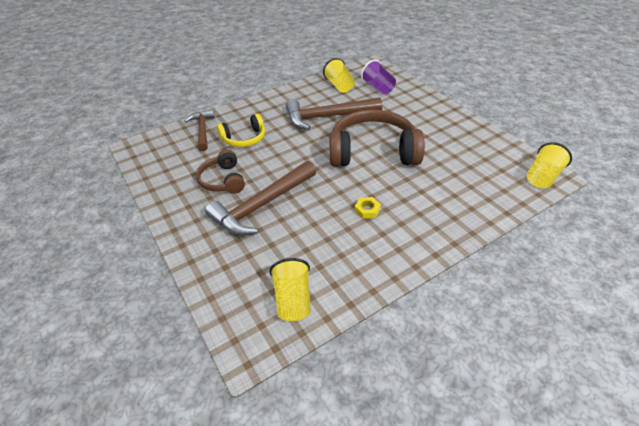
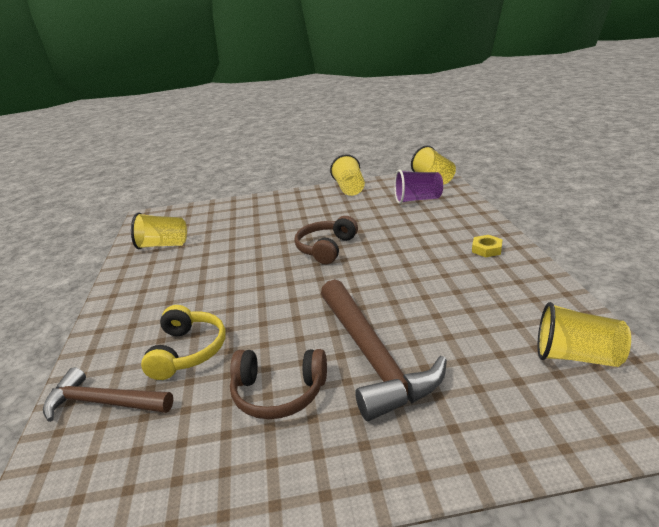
camera: 65 degrees left, 15 degrees down
brown hammer [286,97,382,130] -> none
brown headphones [329,109,425,167] -> brown headphones [294,216,358,264], size x0.54
yellow nut [355,197,381,219] -> yellow nut moved to [472,235,503,257]
purple cup [361,60,396,94] -> purple cup moved to [394,169,443,204]
none -> yellow cup [330,154,365,196]

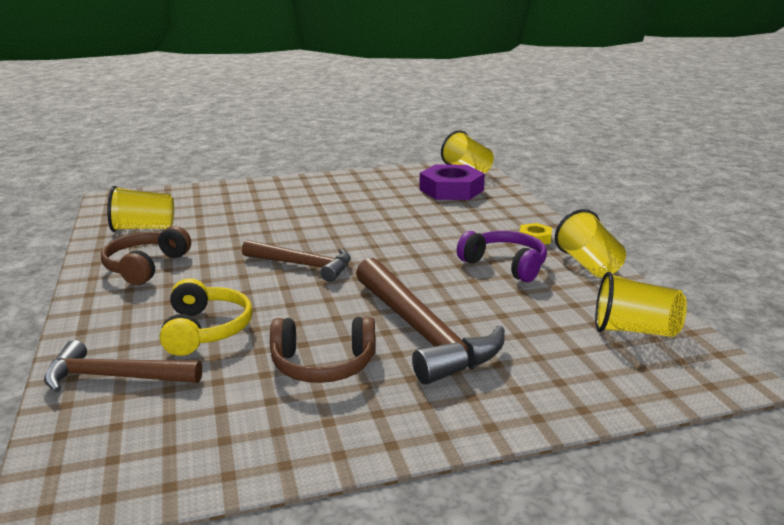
camera: 10 degrees left, 5 degrees down
brown headphones [294,216,358,264] -> brown headphones moved to [101,226,191,285]
yellow cup [330,154,365,196] -> yellow cup moved to [555,209,626,278]
purple cup [394,169,443,204] -> purple nut [419,164,485,200]
none -> brown hammer [242,240,351,282]
none -> purple headphones [457,231,547,282]

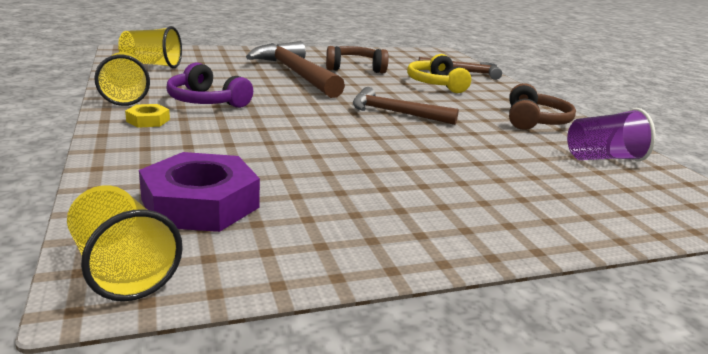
camera: 175 degrees right, 0 degrees up
yellow cup [107,186,174,232] -> purple cup [567,108,656,161]

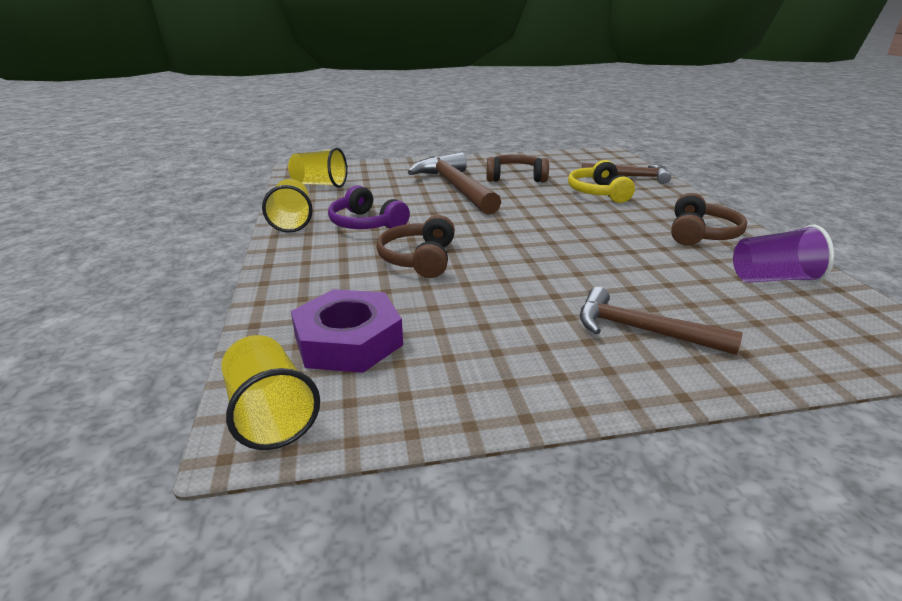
camera: 10 degrees right, 5 degrees up
yellow nut [125,104,170,128] -> none
brown hammer [353,87,459,125] -> brown hammer moved to [580,287,743,355]
none -> brown headphones [376,215,455,278]

